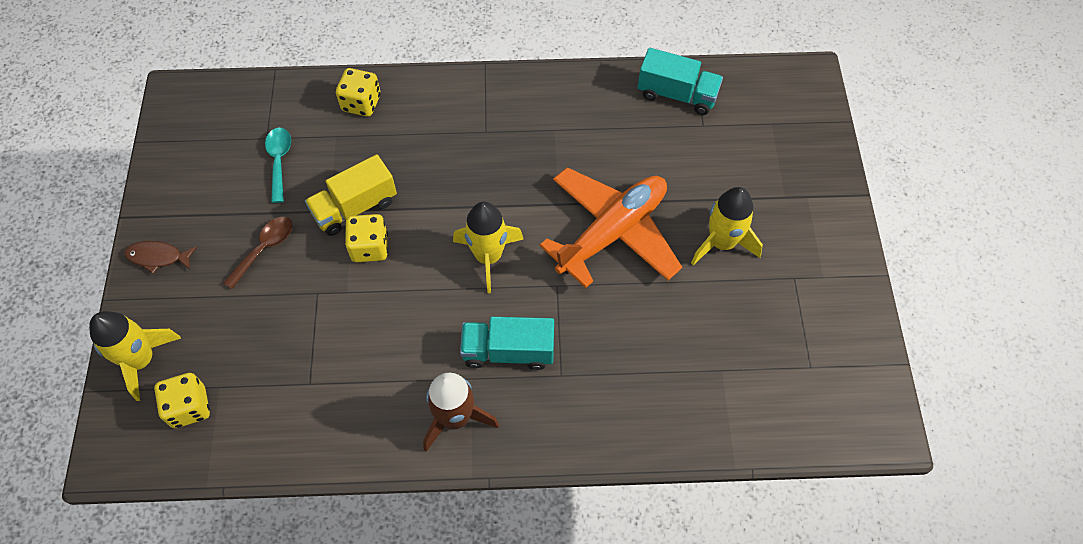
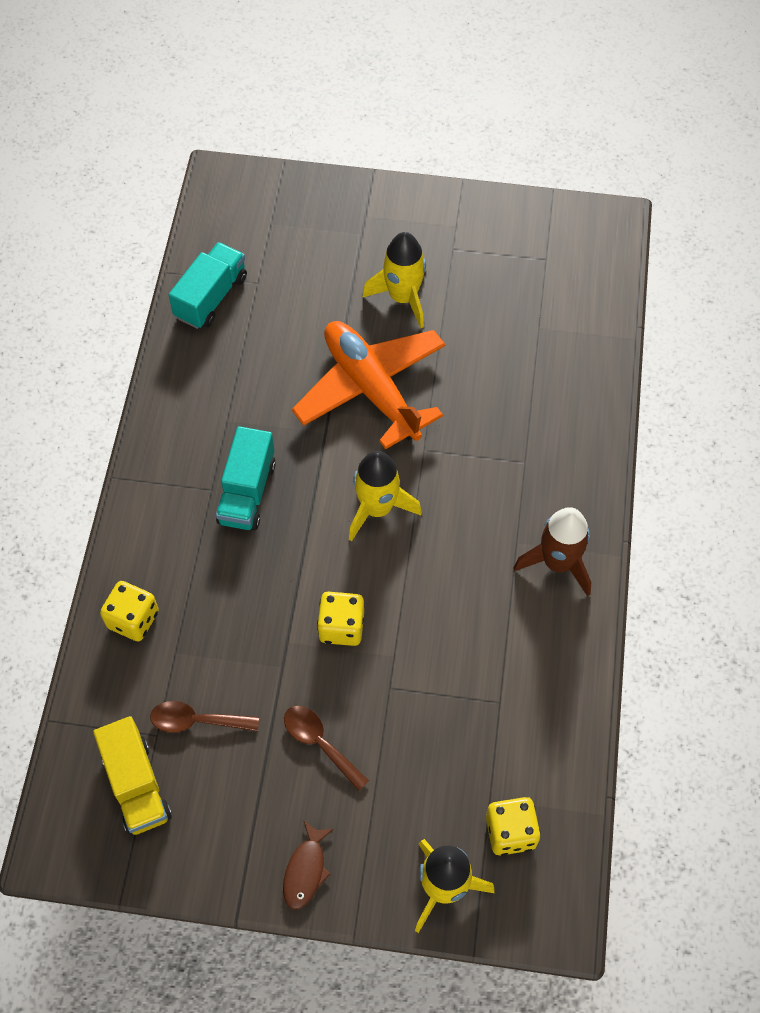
camera: 80 degrees left, 0 degrees up
turquoise spoon [265,127,291,203] -> brown spoon [150,701,259,733]
yellow truck [305,154,397,236] -> yellow truck moved to [93,716,172,835]
turquoise truck [460,317,554,370] -> turquoise truck moved to [216,426,276,531]

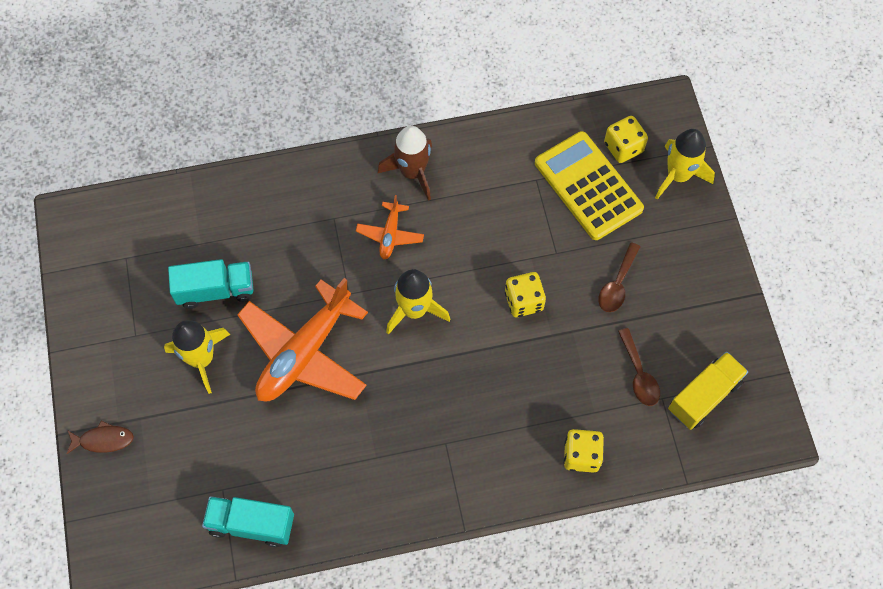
camera: 110 degrees left, 5 degrees up
turquoise truck [216,426,276,531] -> turquoise truck moved to [168,259,254,309]
brown fish [283,820,334,909] -> brown fish moved to [66,420,134,454]
none -> orange plane [356,195,424,259]
none -> yellow calculator [535,131,644,240]

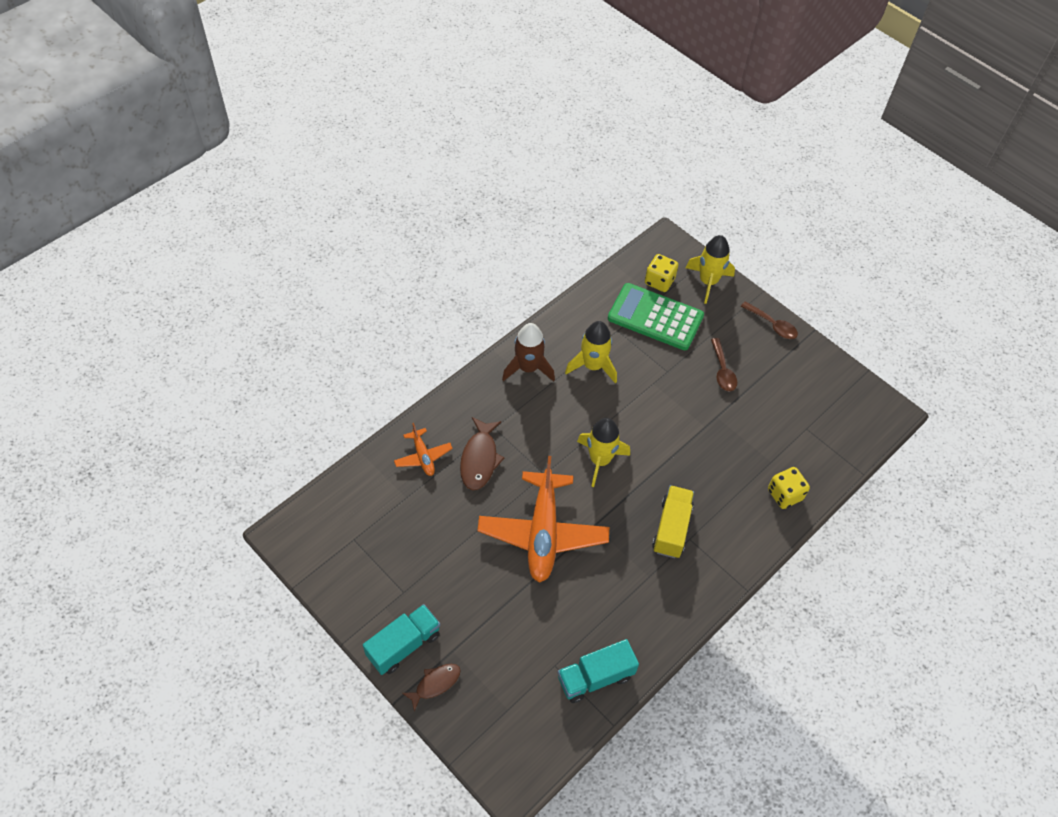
camera: 35 degrees left, 10 degrees down
yellow rocket [164,320,230,394] -> yellow rocket moved to [565,321,617,383]
turquoise truck [168,259,254,309] -> turquoise truck moved to [363,604,440,675]
orange plane [356,195,424,259] -> orange plane moved to [394,423,453,476]
yellow dice [505,272,546,317] -> none
yellow calculator [535,131,644,240] -> green calculator [608,283,704,350]
brown spoon [618,328,660,406] -> brown spoon moved to [741,301,798,339]
yellow truck [668,352,748,430] -> yellow truck moved to [652,485,694,558]
none -> brown fish [460,417,504,490]

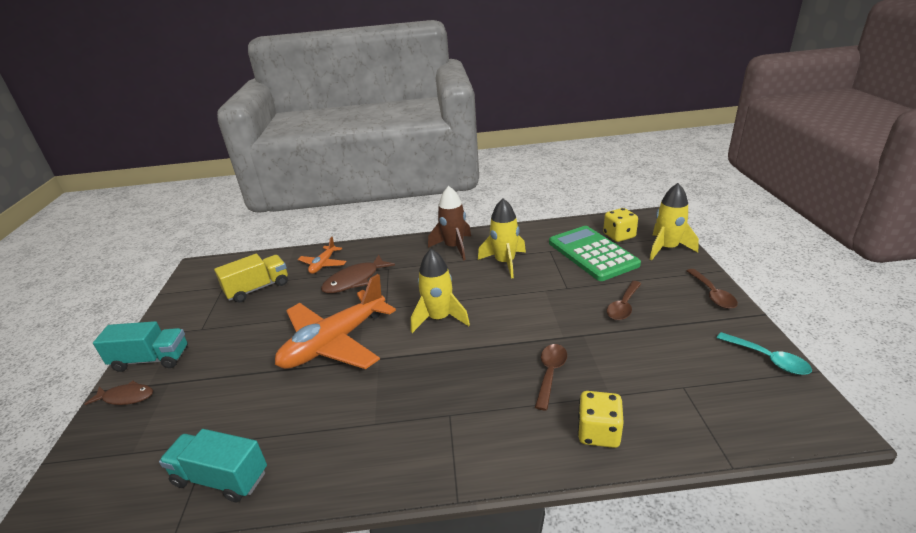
camera: 45 degrees right, 25 degrees down
yellow truck [652,485,694,558] -> yellow truck moved to [214,254,288,302]
none -> brown spoon [535,344,567,411]
none -> turquoise spoon [717,332,812,375]

